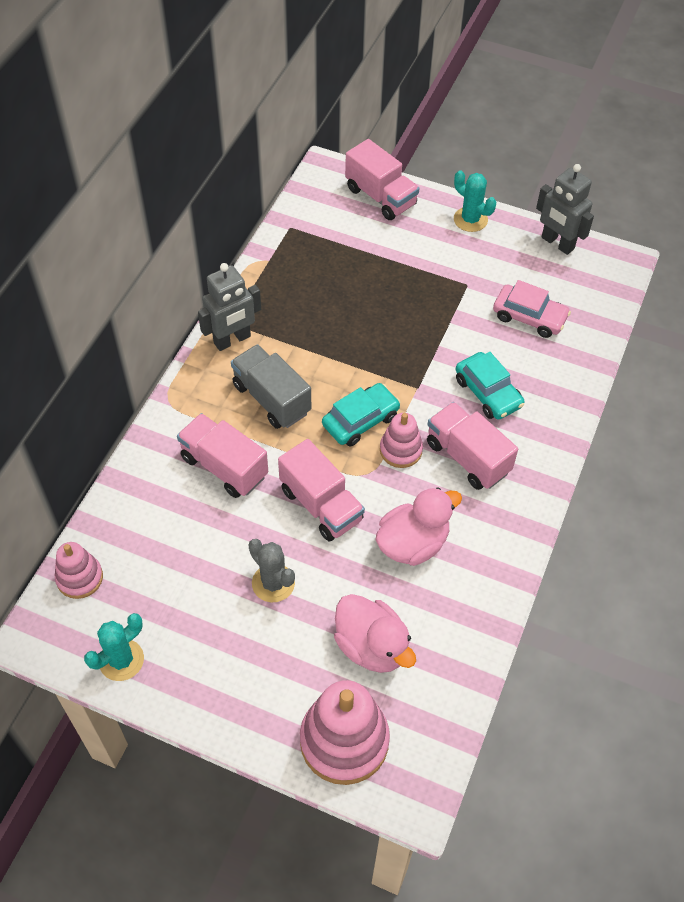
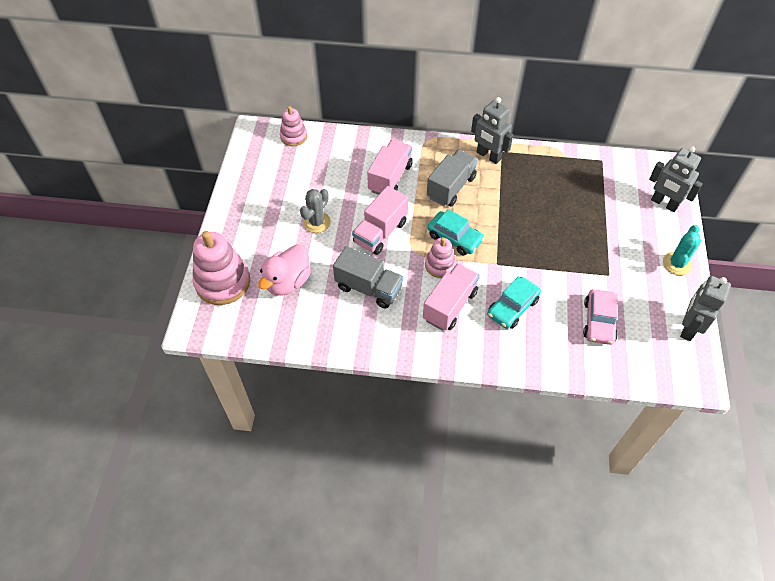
camera: 75 degrees right, 0 degrees up
turquoise cactus [84,613,144,681] -> none
pink truck [345,139,419,220] -> grey robot [649,146,703,212]
pink duck [375,487,462,566] -> grey truck [333,246,403,309]

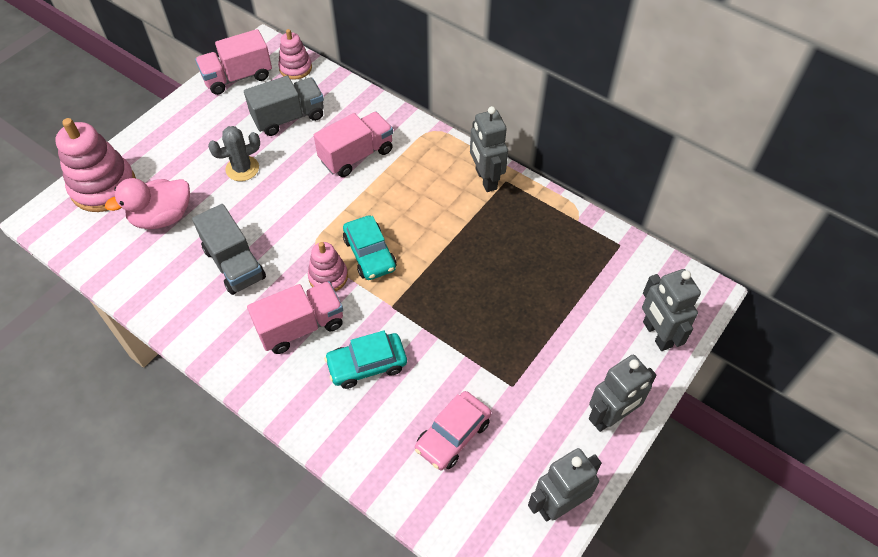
camera: 30 degrees right, 0 degrees up
pink truck [352,186,408,255] -> pink truck moved to [195,29,272,95]
grey truck [427,149,478,207] -> grey truck moved to [244,76,324,136]
turquoise cactus [663,225,701,275] -> grey robot [589,355,657,432]

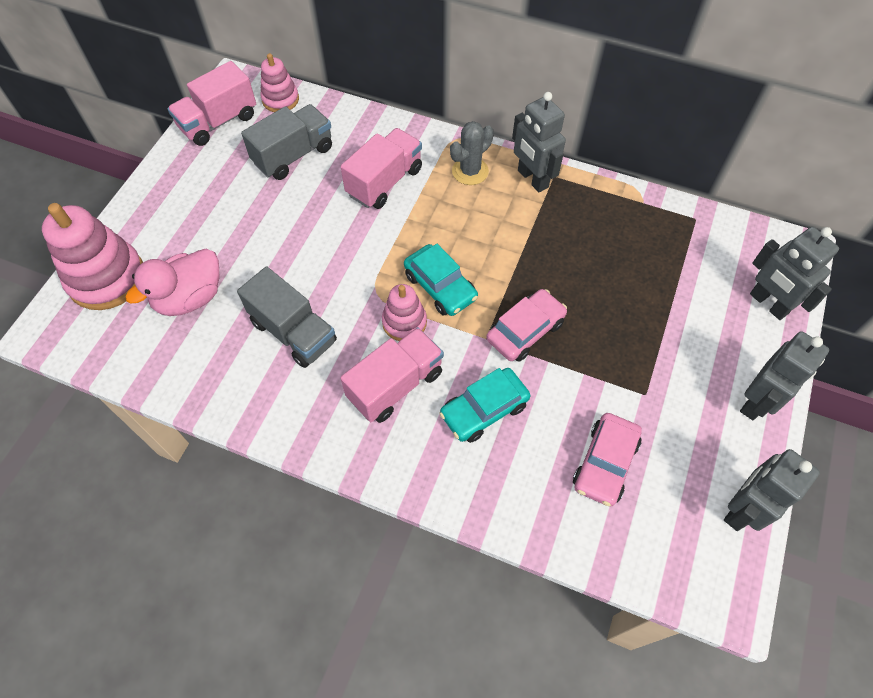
camera: 15 degrees left, 5 degrees up
grey cactus [208,126,260,181] -> grey cactus moved to [450,121,494,185]
none -> pink car [486,289,567,362]

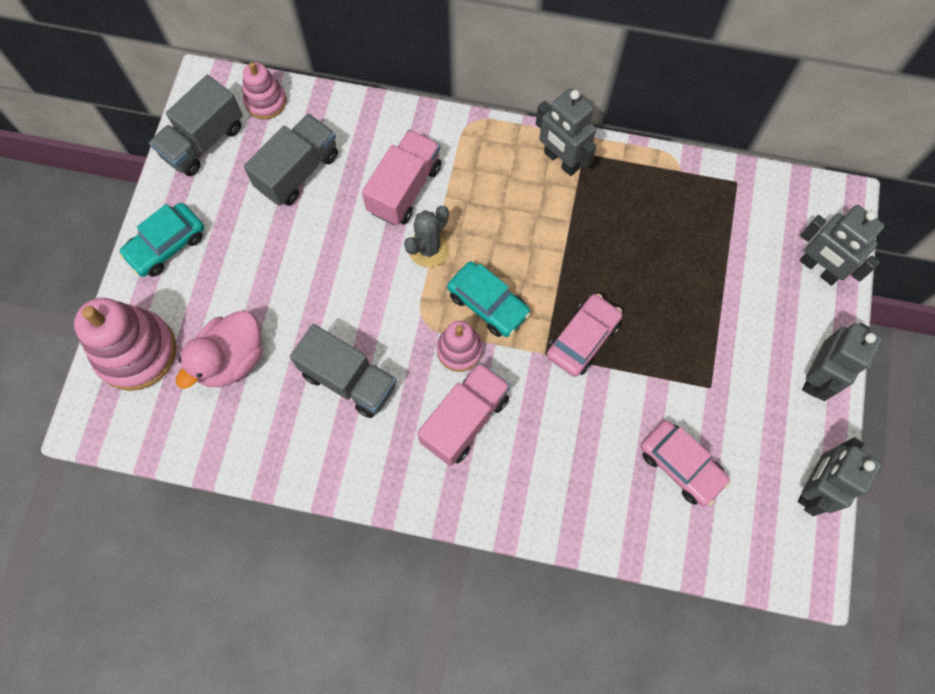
camera: 10 degrees left, 10 degrees up
pink truck [167,61,256,146] -> grey truck [149,75,243,176]
turquoise car [439,368,530,443] -> turquoise car moved to [119,203,204,277]
grey cactus [450,121,494,185] -> grey cactus moved to [404,206,449,267]
pink car [573,413,642,507] -> pink car turned 60 degrees counterclockwise [640,420,730,506]

